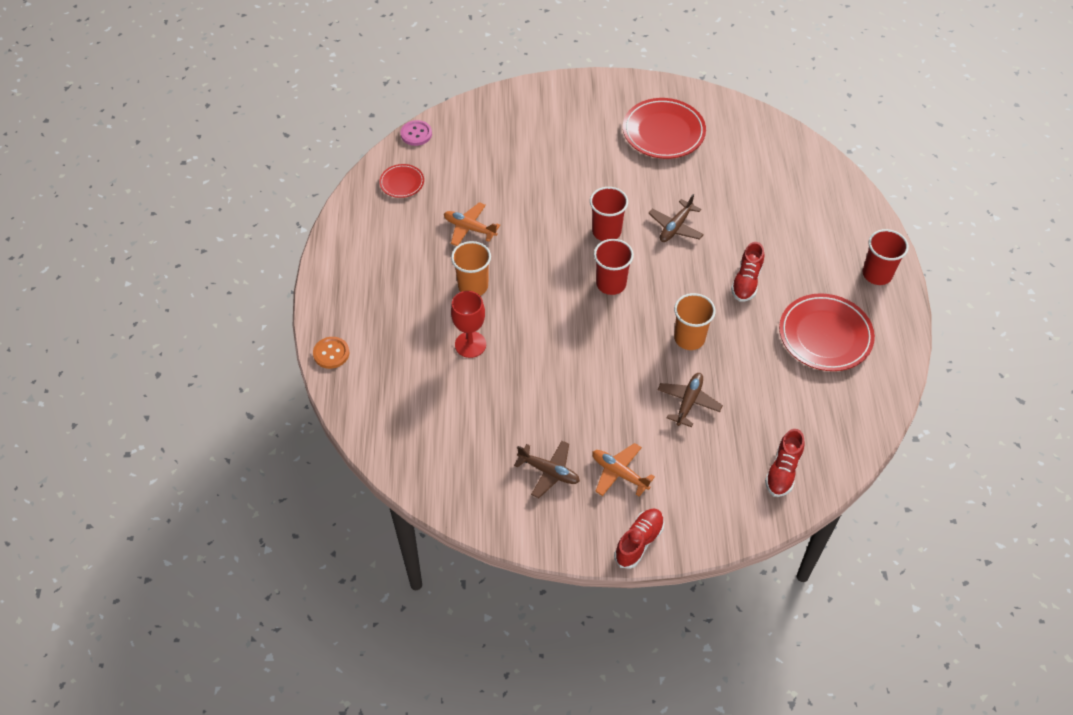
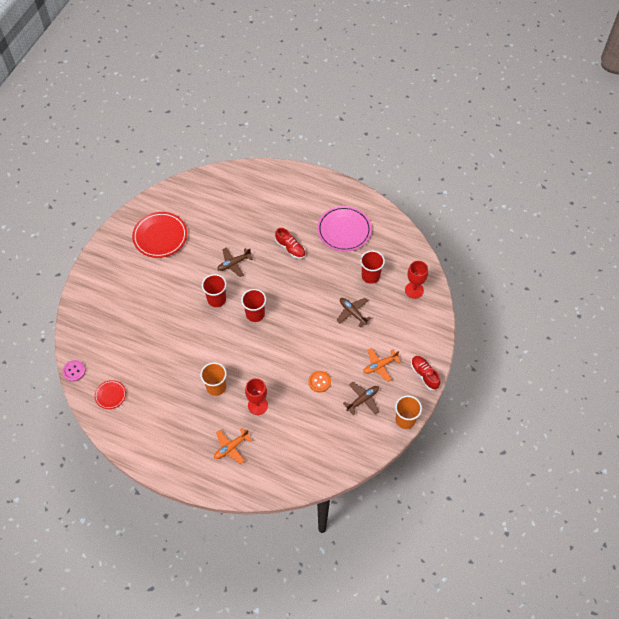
camera: 65 degrees left, 5 degrees up
orange button [313,337,349,369] -> orange button moved to [309,371,331,392]
orange plane [444,202,500,246] -> orange plane moved to [214,428,252,464]
brown plane [648,194,704,242] -> brown plane turned 90 degrees clockwise [217,247,253,277]
orange cup [674,293,716,350] -> orange cup moved to [395,395,422,429]
red shoe [765,429,805,497] -> red goblet [405,261,428,299]
red plate [779,293,875,371] -> pink plate [317,206,372,252]
red cup [863,229,909,285] -> red cup moved to [360,250,385,284]

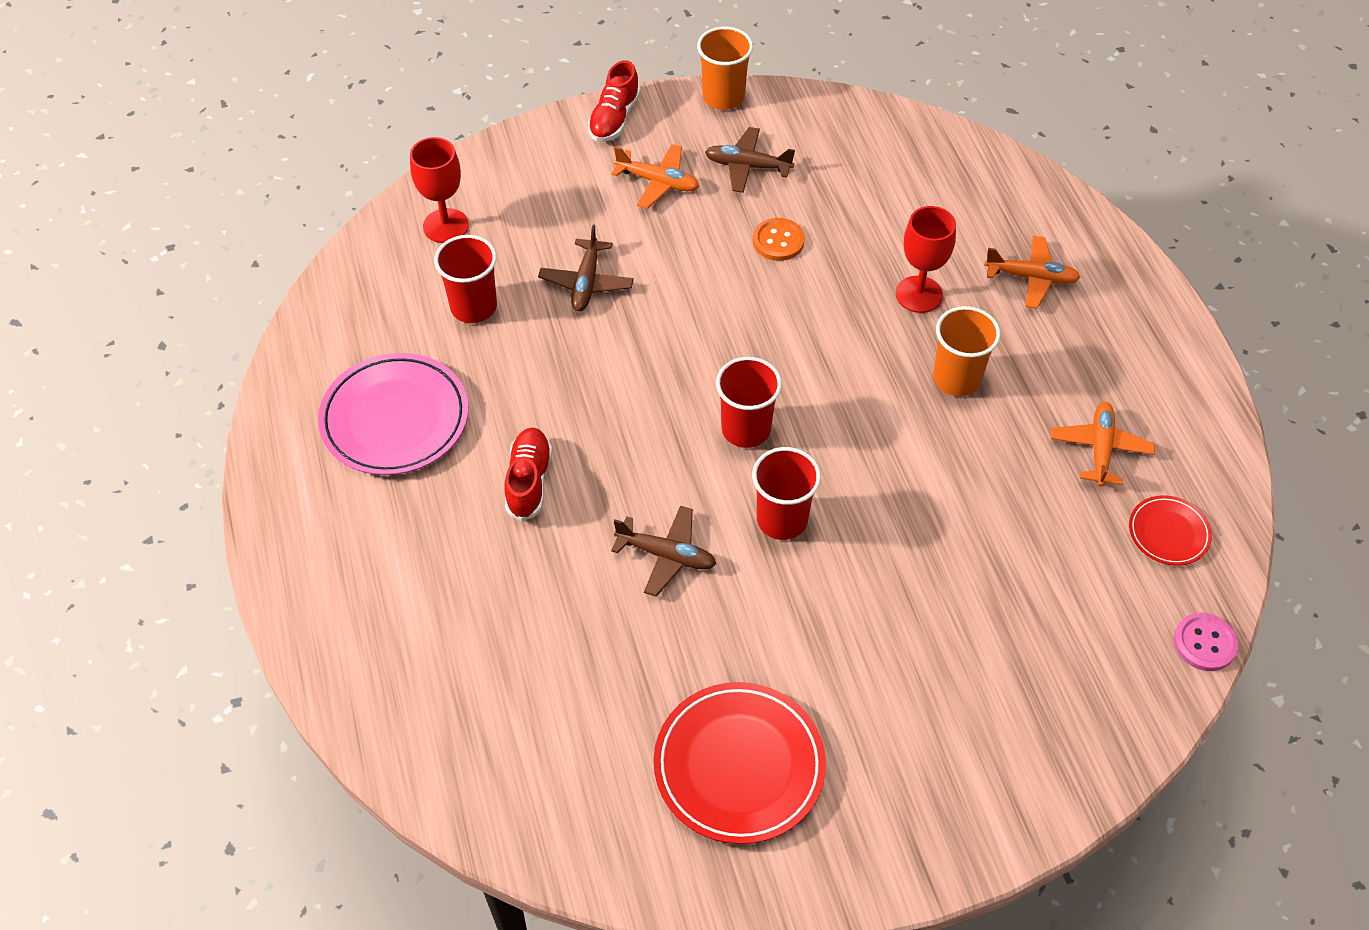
camera: 130 degrees left, 5 degrees down
none -> orange plane [1051,402,1155,487]

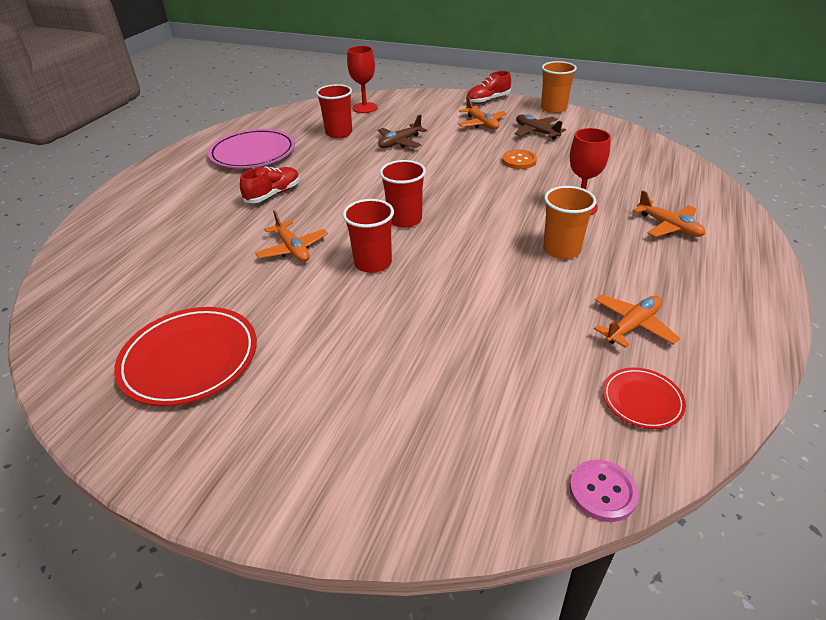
camera: 40 degrees right, 15 degrees down
brown plane [611,506,716,597] -> orange plane [255,210,328,262]

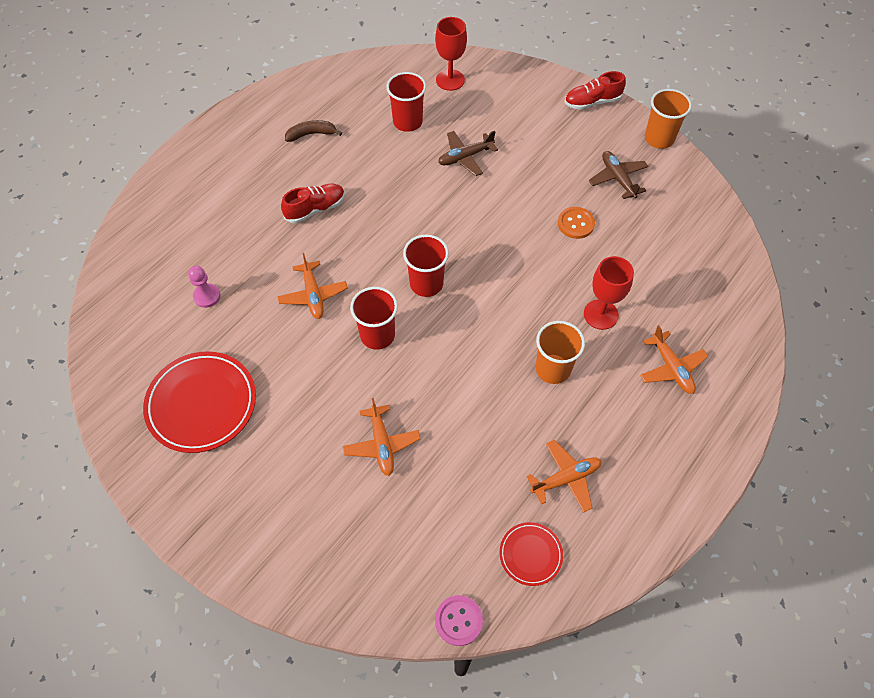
camera: 15 degrees right, 20 degrees up
pink plate [208,129,295,169] -> brown banana [285,120,342,142]
orange plane [458,96,507,130] -> orange plane moved to [343,398,421,476]
none -> pink pawn [188,266,221,308]

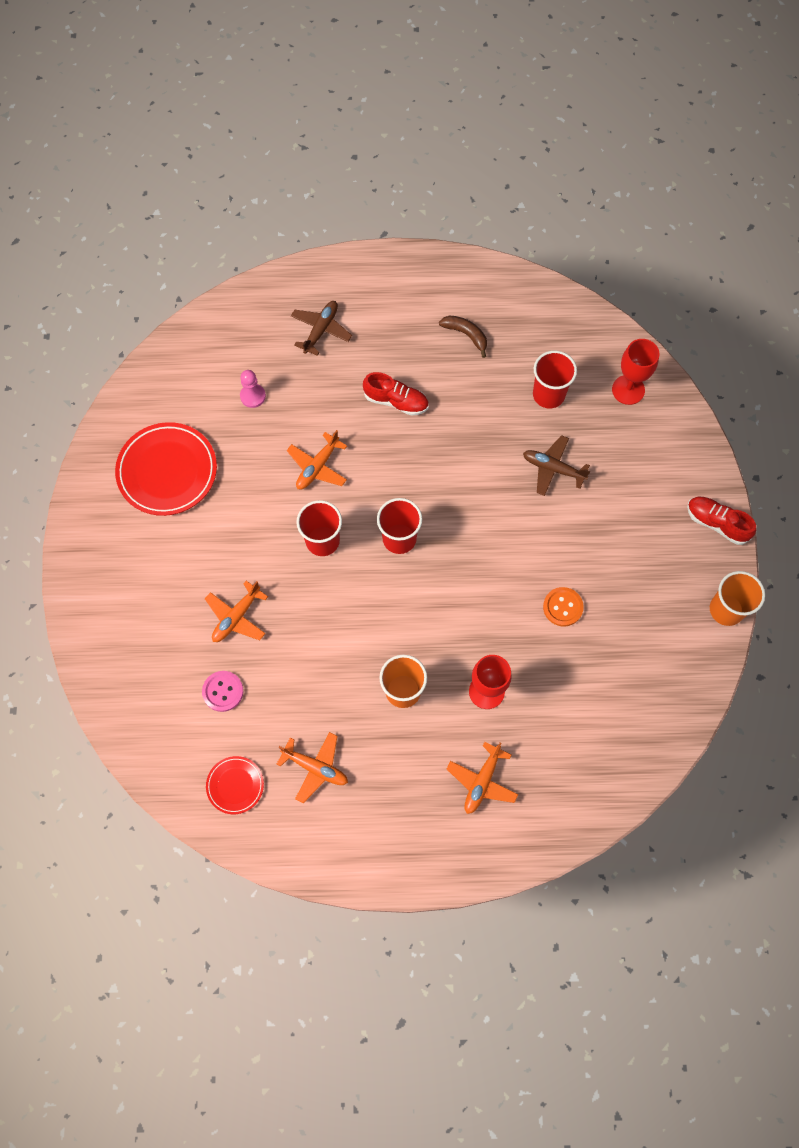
camera: 50 degrees right, 10 degrees up
pink button [435,595,483,646] -> pink button moved to [202,671,243,712]
brown plane [589,151,648,199] -> brown plane moved to [291,301,352,356]

